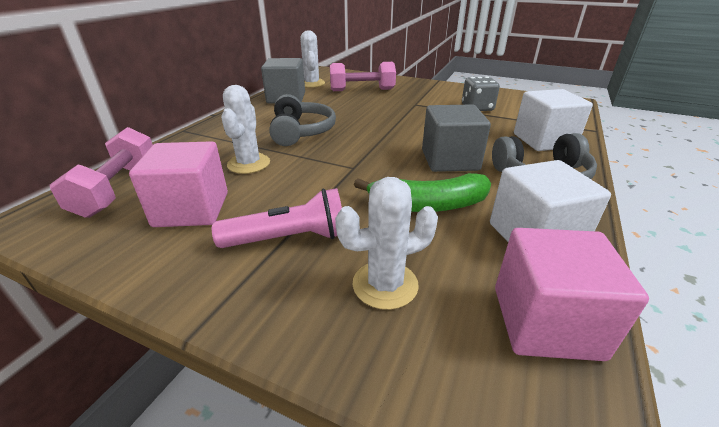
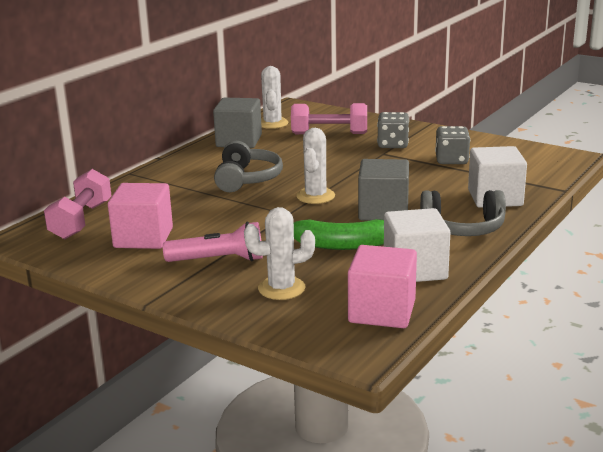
camera: 10 degrees right, 10 degrees down
white cactus [221,85,270,174] -> white cactus moved to [296,128,335,204]
none -> grey dice [377,112,409,148]

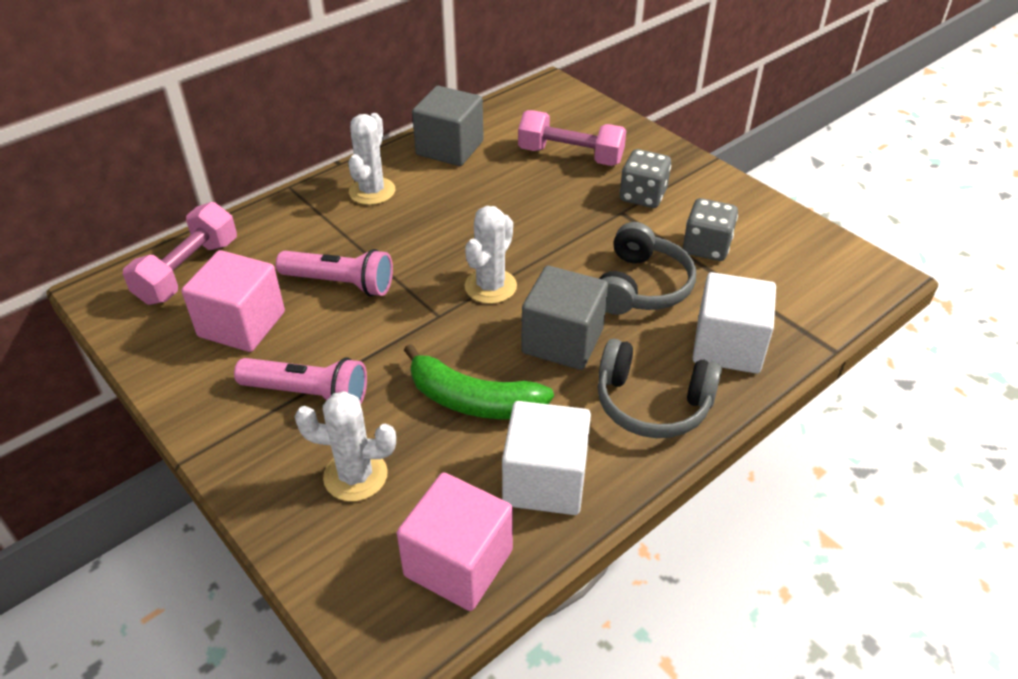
camera: 15 degrees right, 20 degrees up
grey headphones [214,141,283,192] -> grey headphones moved to [599,222,696,315]
white cactus [261,66,289,129] -> white cactus moved to [348,113,395,205]
none -> pink flashlight [276,249,393,296]

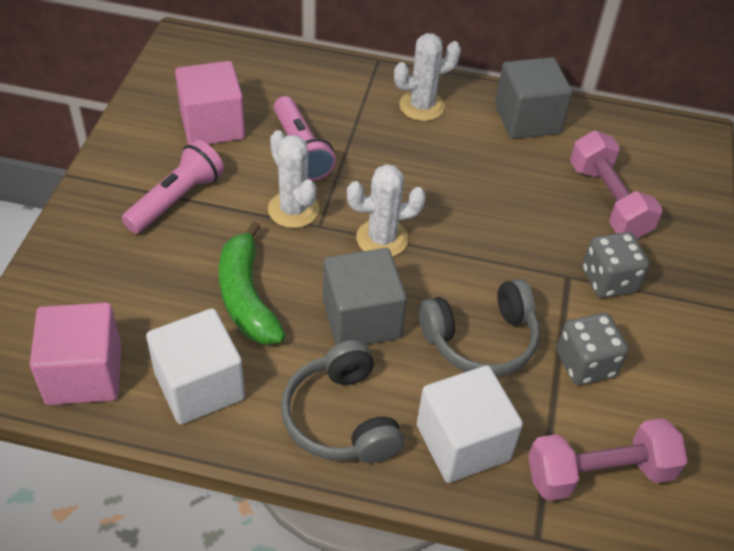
camera: 50 degrees right, 5 degrees up
pink dumbbell [123,202,237,305] -> pink dumbbell moved to [528,418,688,501]
pink flashlight [234,357,367,404] -> pink flashlight turned 120 degrees counterclockwise [122,140,224,234]
white cactus [295,391,396,502] -> white cactus moved to [268,130,319,228]

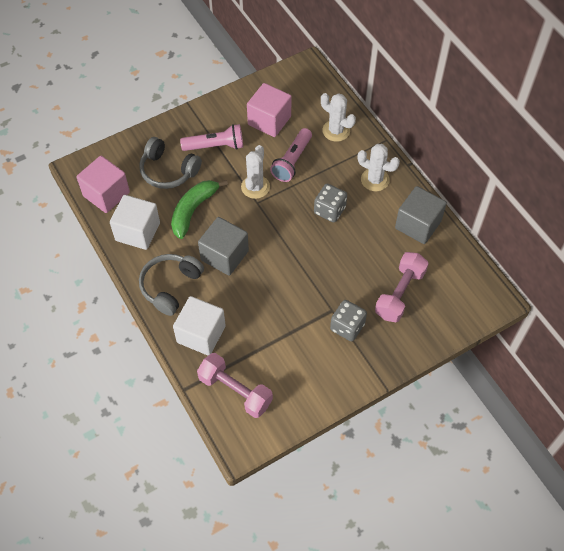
camera: 50 degrees right, 10 degrees up
white cactus [347,164,426,257] -> white cactus moved to [321,93,356,142]
grey headphones [418,279,540,376] -> grey headphones moved to [139,137,202,189]
grey dice [557,313,628,385] -> grey dice moved to [314,184,347,222]

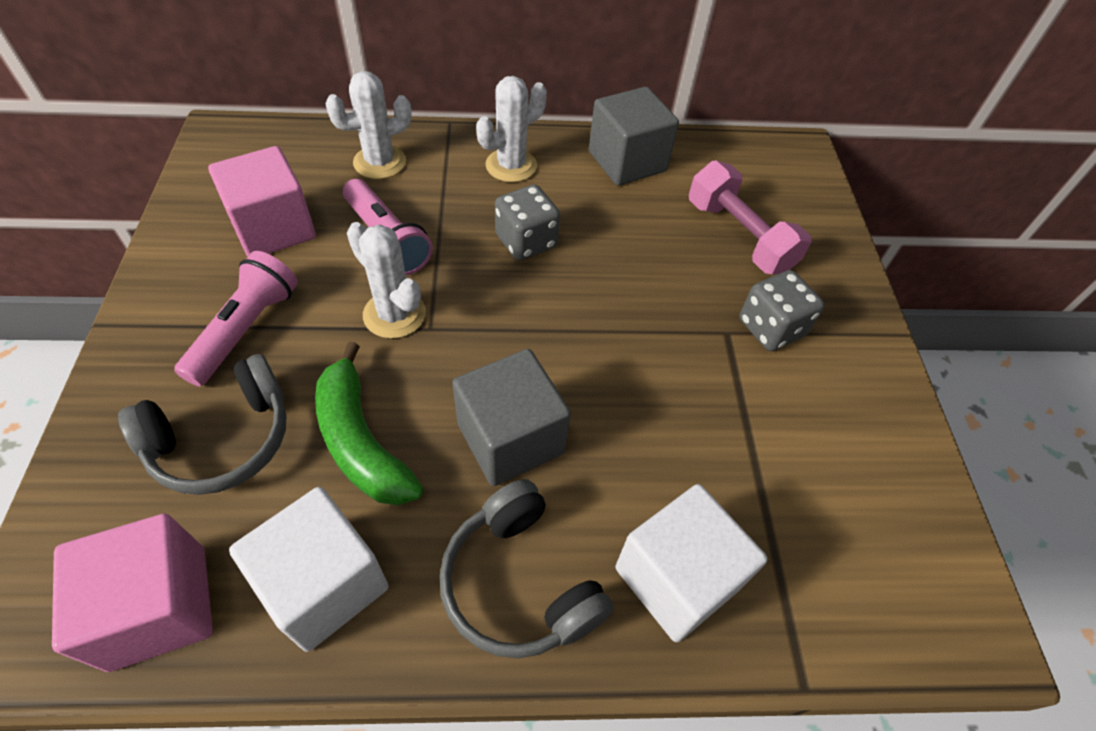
camera: 65 degrees left, 5 degrees down
pink dumbbell [197,353,273,418] -> none

